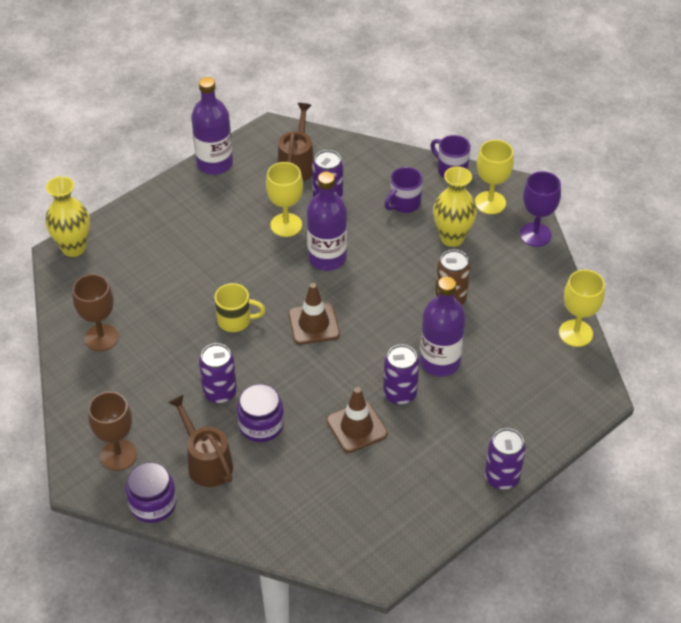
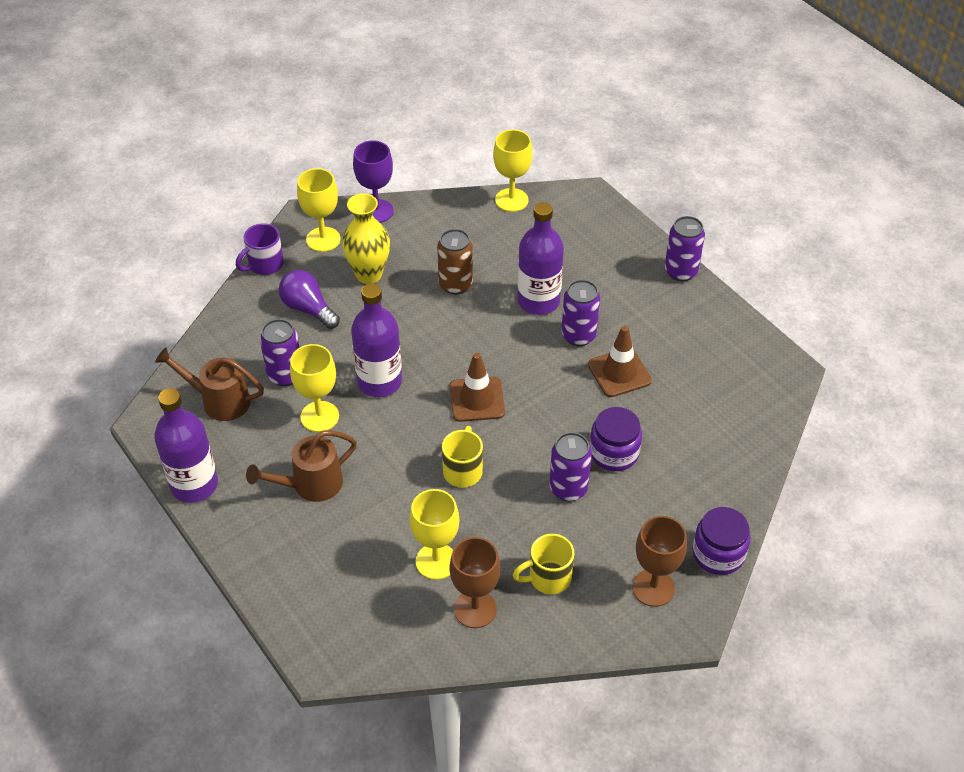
camera: 85 degrees left, 0 degrees up
yellow vase [45,176,90,257] -> none
brown watering can [168,394,233,487] -> brown watering can moved to [246,430,357,502]
purple mug [384,167,423,213] -> purple light bulb [279,270,340,329]
none -> yellow goblet [410,489,459,580]
none -> yellow mug [513,534,574,594]

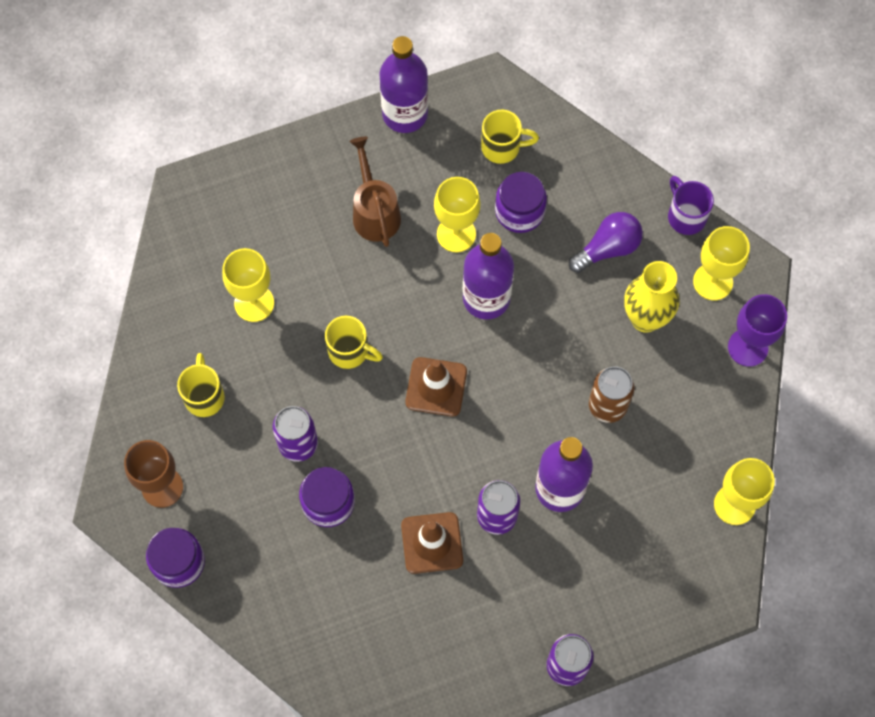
camera: 105 degrees right, 20 degrees up
brown watering can [155,348,264,421] -> yellow mug [481,110,539,164]
purple can [260,319,300,386] -> purple jar [495,172,547,233]
brown goblet [449,537,501,628] -> none

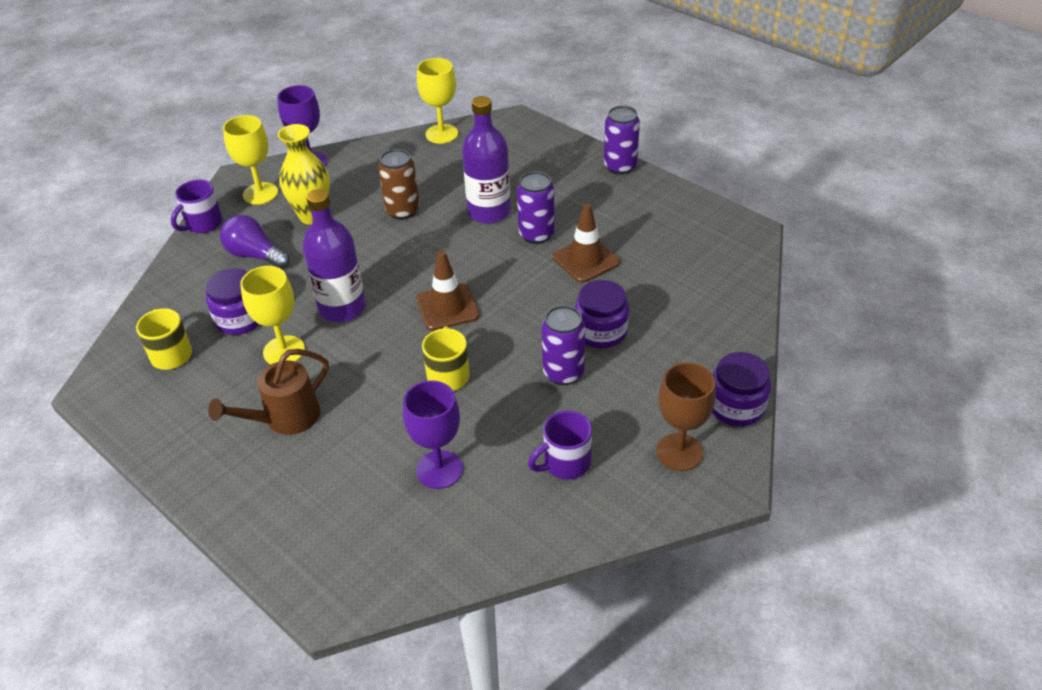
camera: 115 degrees left, 25 degrees down
yellow mug [177,353,225,417] -> purple mug [528,411,592,479]
yellow goblet [222,248,274,322] -> purple goblet [403,380,463,489]
purple bottle [379,36,428,133] -> none

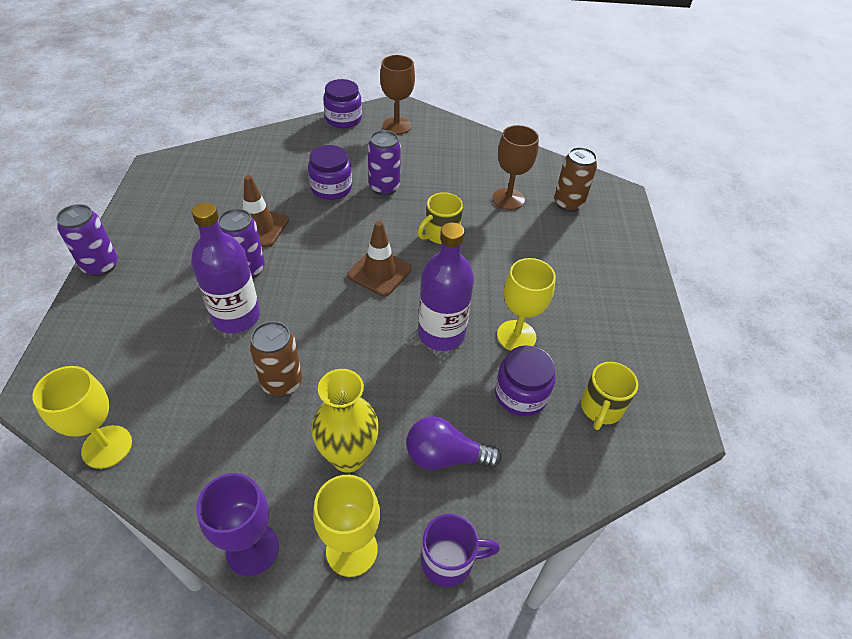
camera: 135 degrees left, 5 degrees up
brown watering can [208,349,329,435] -> none
purple light bulb [220,215,290,269] -> purple light bulb turned 105 degrees clockwise [406,416,501,470]
purple goblet [403,380,463,489] -> brown goblet [493,125,539,210]
purple mug [528,411,592,479] -> none
none -> brown can [554,147,597,212]

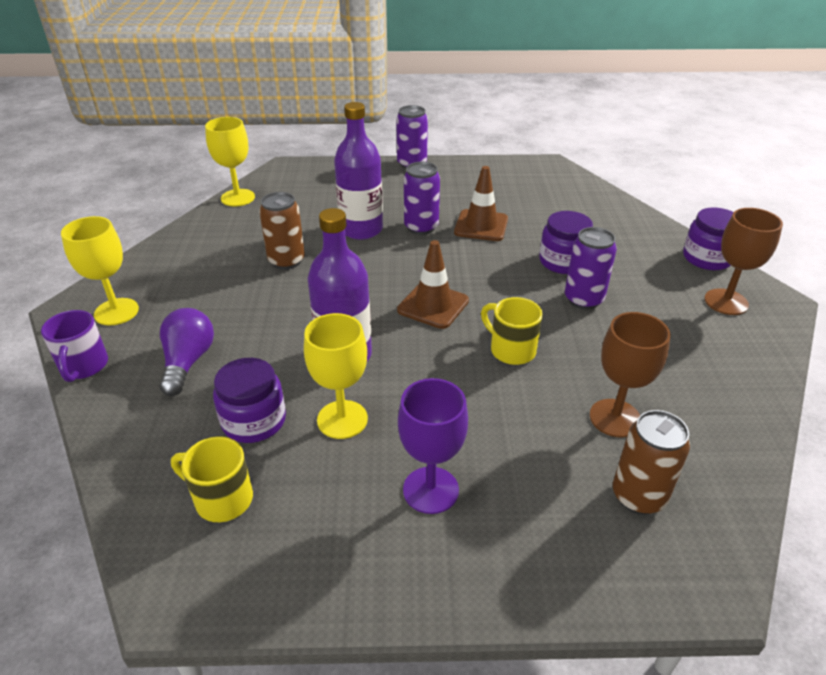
camera: 90 degrees right, 10 degrees down
purple goblet [196,473,279,576] -> purple goblet moved to [398,378,468,514]
yellow vase [311,369,379,472] -> none

